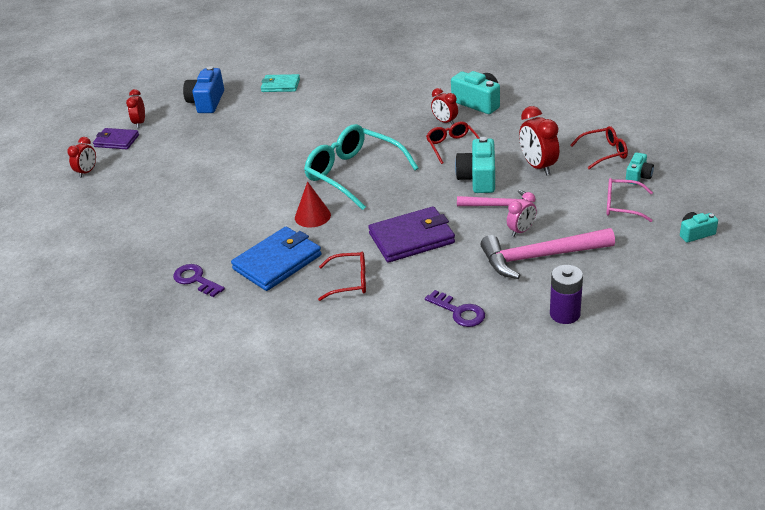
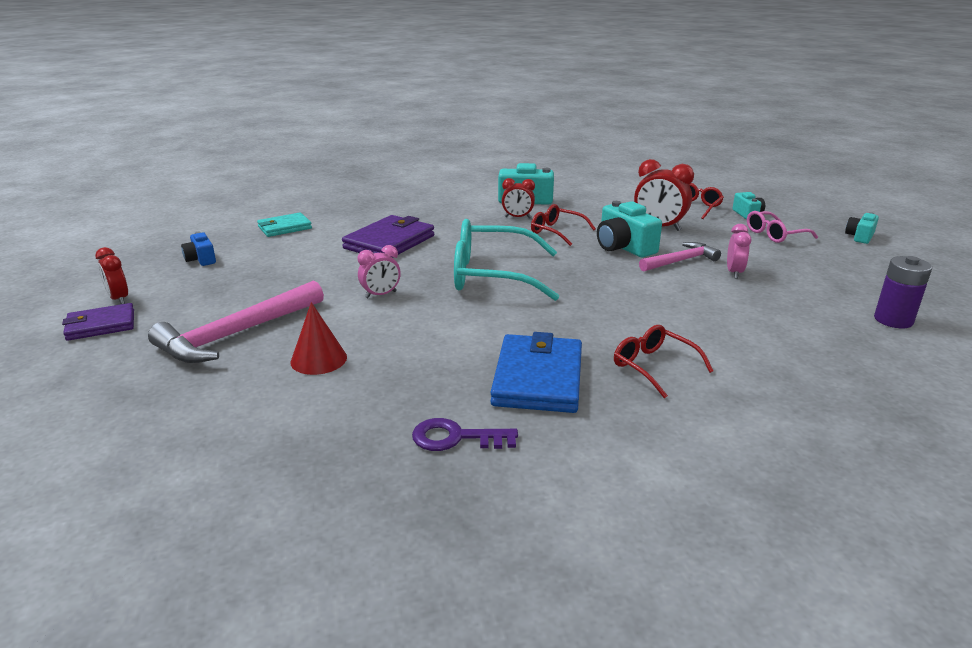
camera: 40 degrees left, 10 degrees down
red clock [67,137,96,178] -> none
blue camera [183,66,224,113] -> blue camera [181,232,216,266], size x0.57
red cone [295,181,331,228] -> red cone moved to [290,302,347,375]
red glasses [318,252,366,301] -> red glasses turned 90 degrees counterclockwise [614,325,714,398]
purple wallet [368,206,455,263] -> purple wallet moved to [342,215,434,258]
purple key [425,290,485,327] -> none
pink hammer [480,228,615,279] -> pink hammer moved to [148,280,324,363]
none -> pink clock [357,245,401,299]

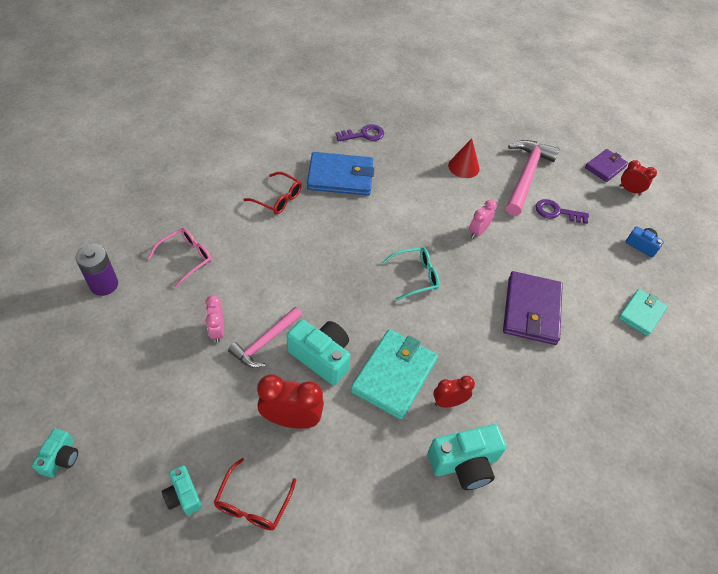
camera: 155 degrees right, 25 degrees up
turquoise glasses [454,219,559,301] -> turquoise glasses [382,247,439,301], size x0.54
blue wallet [490,332,582,413] -> blue wallet turned 75 degrees counterclockwise [307,152,374,195]
red glasses [531,204,596,246] -> turquoise wallet [350,329,438,420]
pink glasses [747,211,818,243] -> pink glasses moved to [148,228,212,288]
none -> purple key [535,199,589,224]

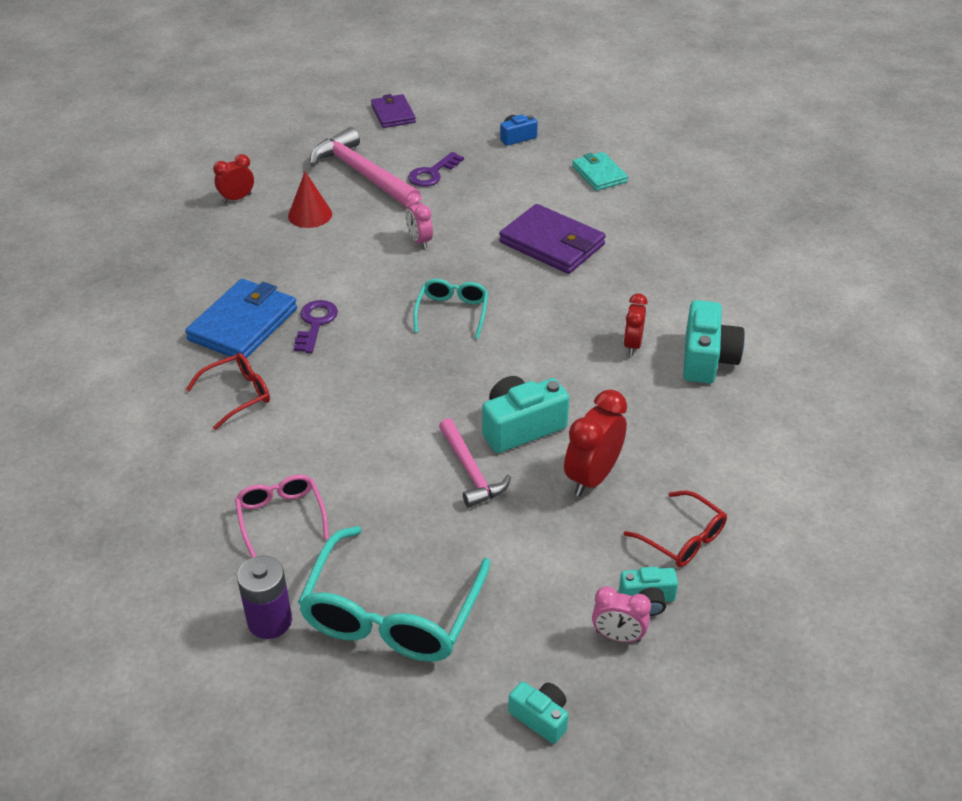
camera: 60 degrees left, 10 degrees down
pink clock [205,295,224,343] -> pink clock moved to [592,587,651,642]
purple key [335,124,384,142] -> purple key moved to [294,300,338,353]
turquoise wallet [350,329,438,420] -> none
red clock [619,160,657,195] -> red clock moved to [213,154,254,203]
none -> turquoise glasses [298,526,491,661]

